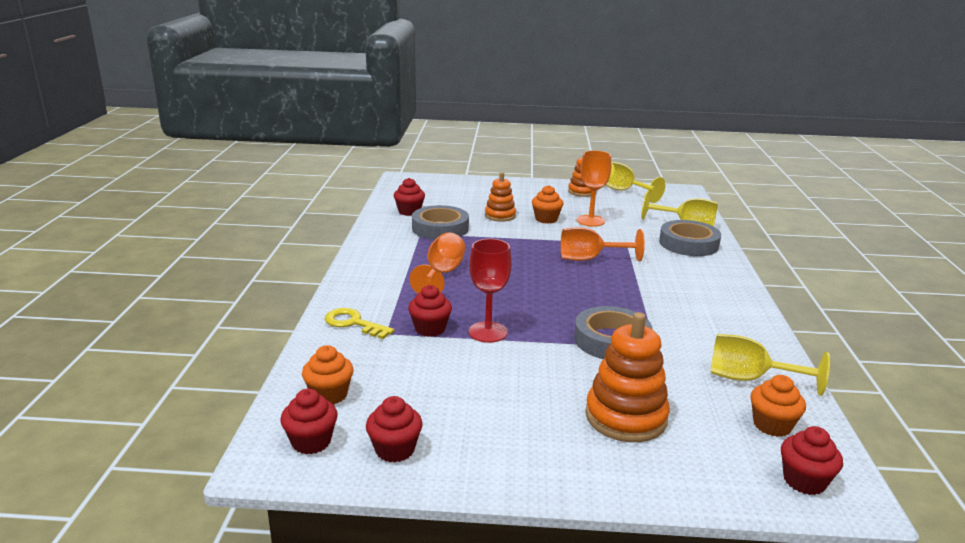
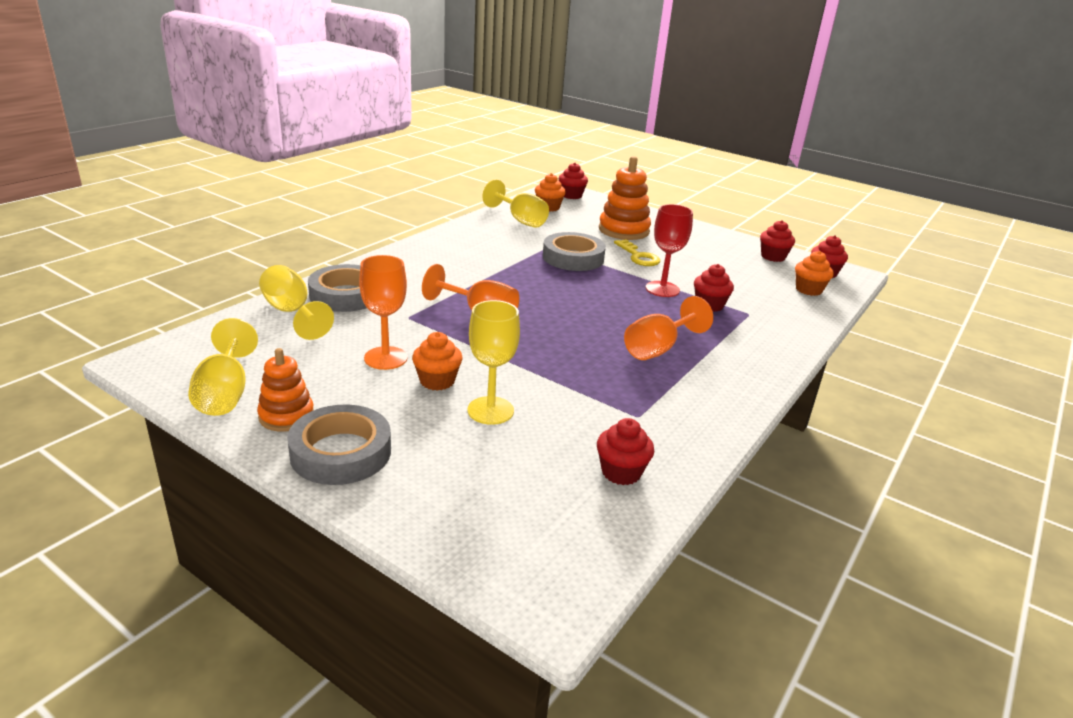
camera: 150 degrees left, 5 degrees up
yellow key [325,308,394,339] -> yellow key moved to [614,239,660,266]
grey tape [412,205,469,240] -> grey tape moved to [287,405,391,485]
orange stacking toy [485,172,516,222] -> yellow goblet [467,300,520,425]

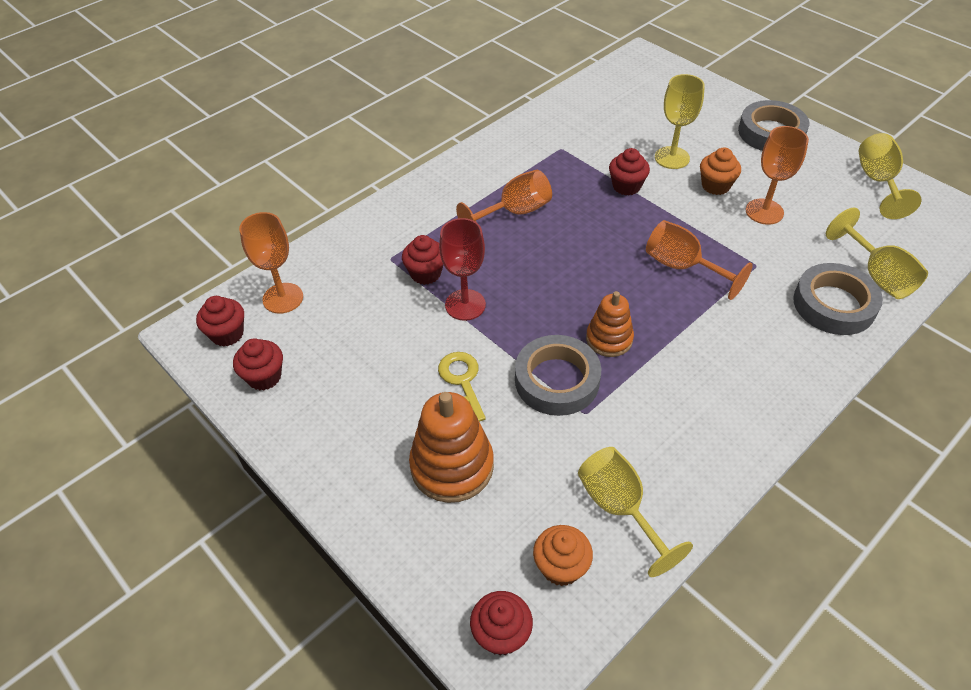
camera: 165 degrees left, 20 degrees up
orange stacking toy [257,348,314,432] -> orange stacking toy moved to [586,291,634,357]
red cupcake [597,418,655,485] -> red cupcake moved to [609,148,650,195]
orange cupcake [795,251,834,296] -> orange goblet [239,212,303,314]

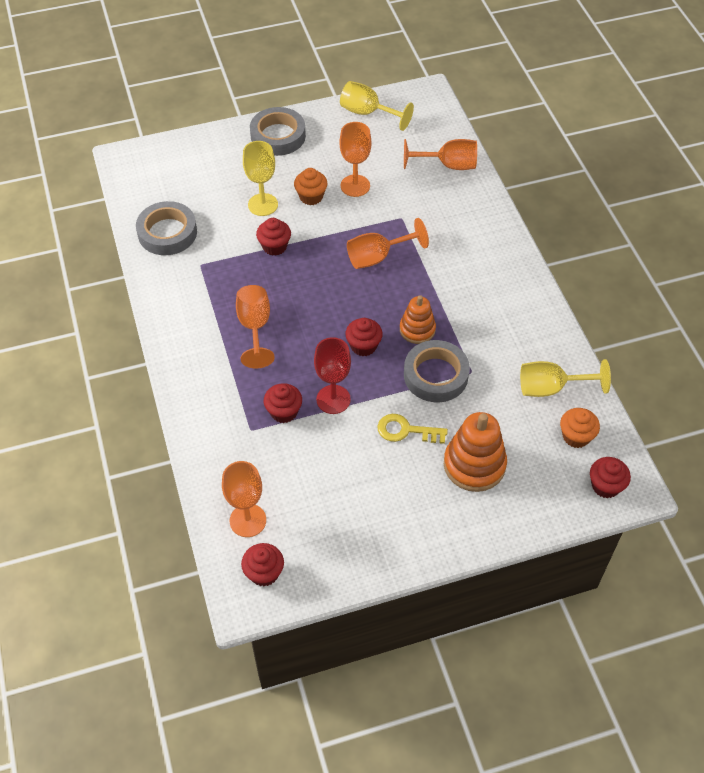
camera: 65 degrees left, 5 degrees up
red cupcake [233,338,283,391] -> red cupcake moved to [345,318,383,356]
grey tape [793,263,883,335] -> grey tape moved to [136,201,197,255]
yellow goblet [826,207,928,299] -> orange goblet [404,139,477,170]

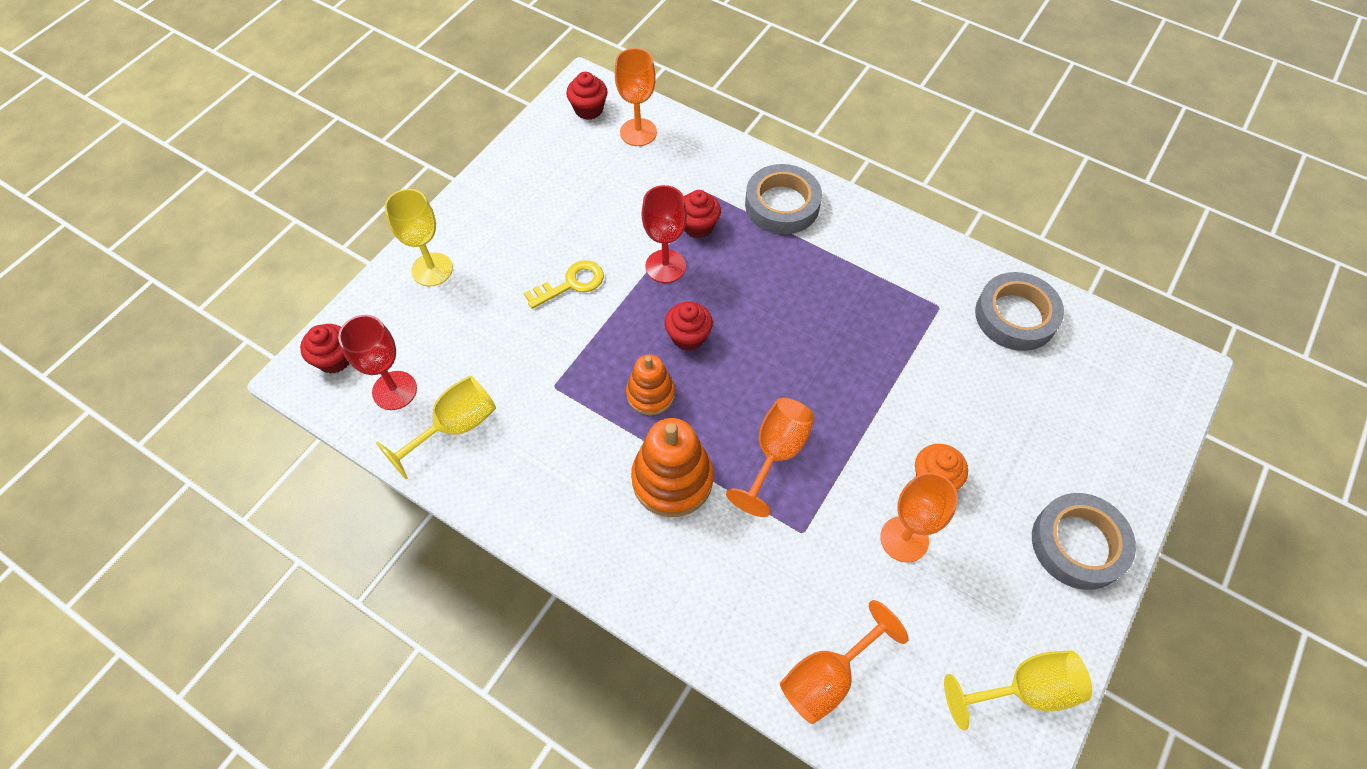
camera: 140 degrees right, 5 degrees up
orange goblet [236,285,275,369] -> none
yellow goblet [243,141,278,216] -> yellow goblet moved to [385,189,453,286]
red cupcake [256,218,291,256] -> none
grey tape [404,340,470,402] -> grey tape moved to [745,164,822,234]
orange stacking toy [444,412,507,492] -> orange stacking toy moved to [631,418,713,517]
orange cupcake [560,408,600,448] -> red goblet [338,315,417,410]

